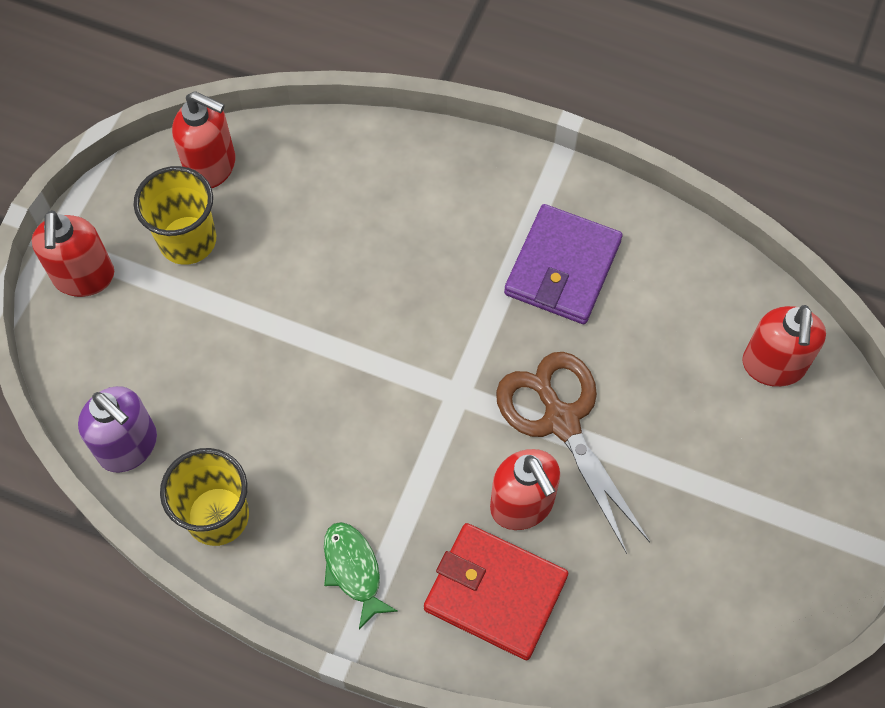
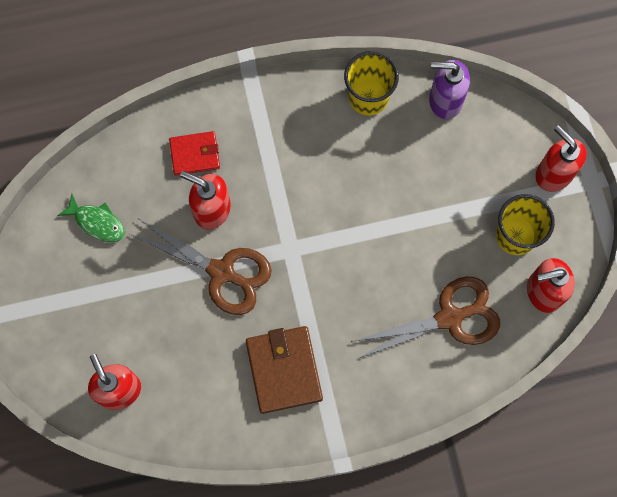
camera: 145 degrees right, 10 degrees up
green fish [324,522,398,629] -> green fish moved to [57,194,125,242]
red wallet [424,523,568,660] -> red wallet [169,131,220,175], size x0.63
purple wallet [504,204,623,324] -> brown wallet [246,326,323,414]
none -> brown scissors [351,276,500,359]

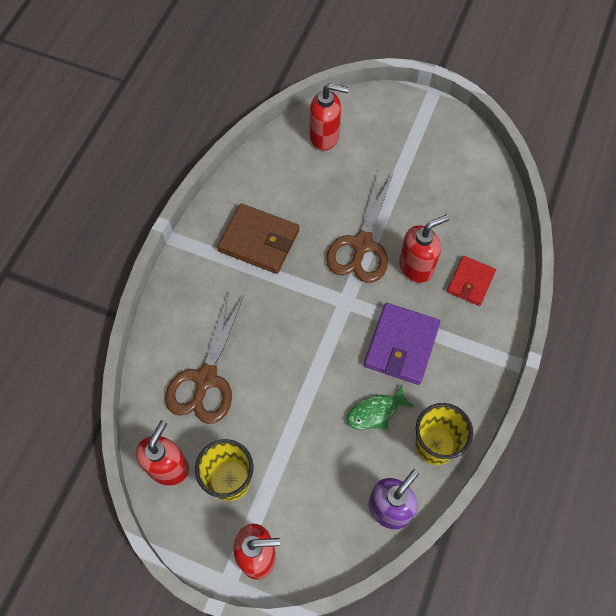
camera: 125 degrees right, 10 degrees down
green fish [57,194,125,242] -> green fish moved to [347,385,414,430]
brown scissors [130,219,272,315] -> brown scissors turned 45 degrees counterclockwise [326,170,393,283]
none -> purple wallet [364,303,440,385]

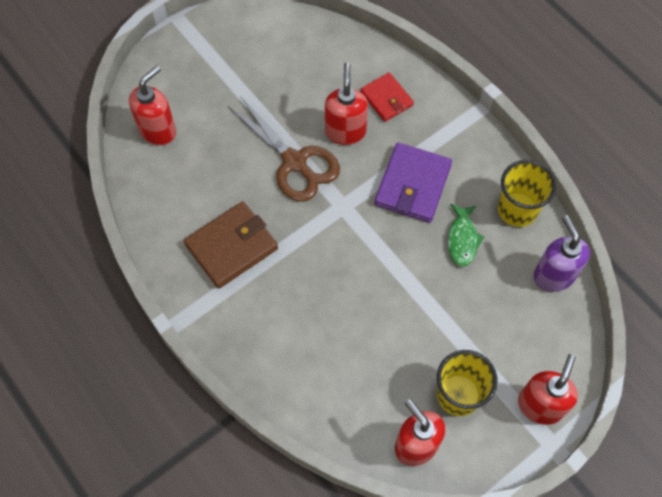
camera: 60 degrees left, 0 degrees up
brown scissors [165,292,244,424] -> none
purple wallet [364,303,440,385] -> purple wallet turned 60 degrees clockwise [374,142,452,223]

